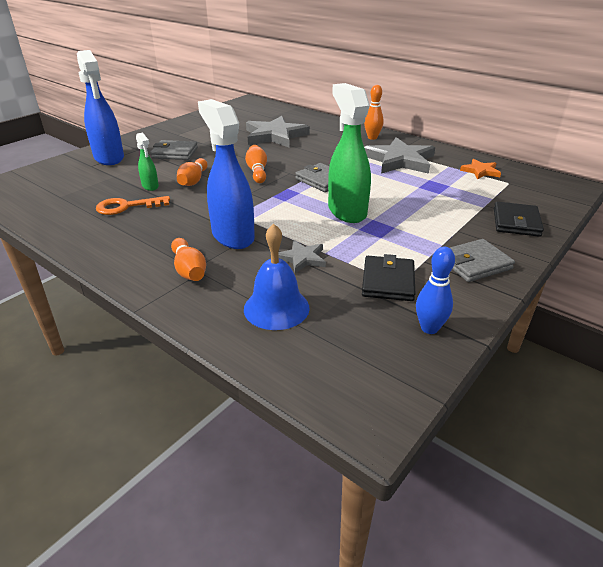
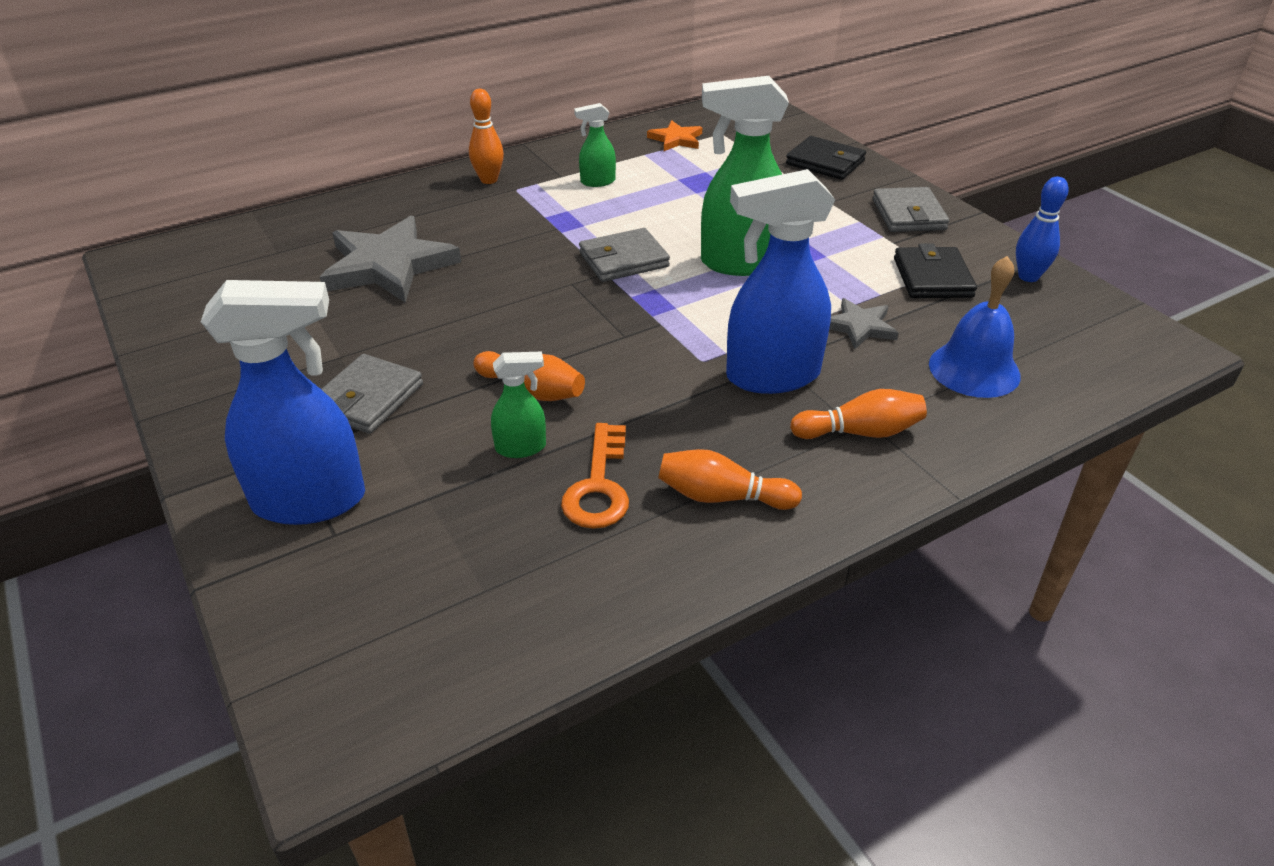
camera: 70 degrees left, 5 degrees up
orange bowling pin [245,145,267,183] -> orange bowling pin moved to [658,449,802,510]
black wallet [362,254,415,301] -> black wallet turned 60 degrees clockwise [894,244,977,298]
grey star [364,137,435,174] -> green spray bottle [574,103,616,187]

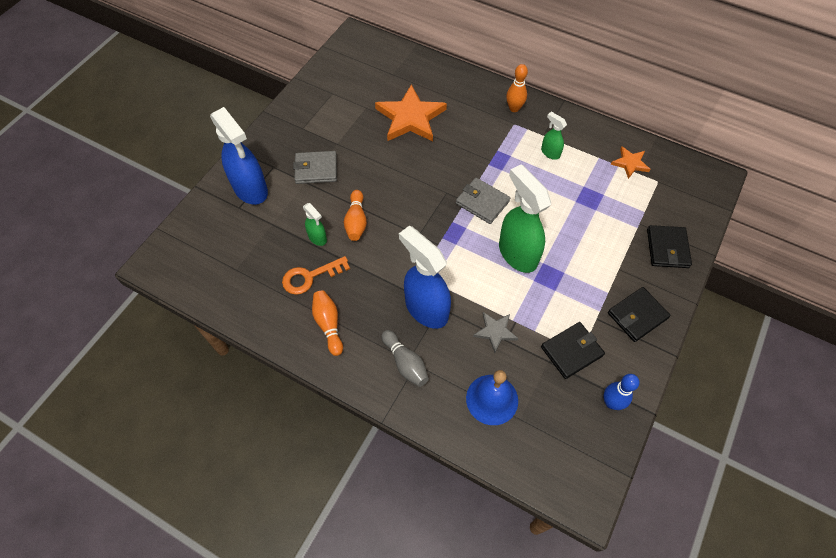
camera: 60 degrees right, 20 degrees up
grey star [320,216,461,303] -> orange star [375,84,447,142]
orange bowling pin [790,389,927,439] -> grey bowling pin [382,330,429,387]
grey wallet [873,187,949,232] -> black wallet [608,287,671,342]

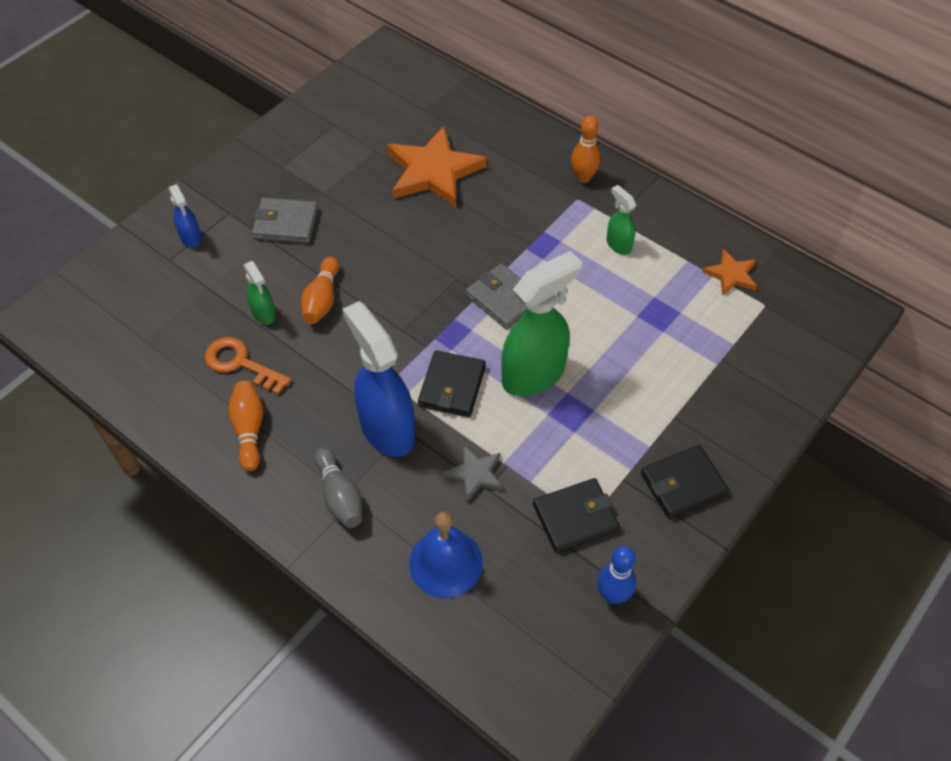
camera: 10 degrees right, 5 degrees down
blue spray bottle [210,107,268,205] -> blue spray bottle [169,184,202,248], size x0.48
orange key [282,256,350,295] -> orange key turned 45 degrees clockwise [205,337,291,395]
green spray bottle [499,164,551,273] -> green spray bottle turned 75 degrees clockwise [501,251,582,396]
black wallet [647,225,692,268] -> black wallet moved to [418,350,486,417]

